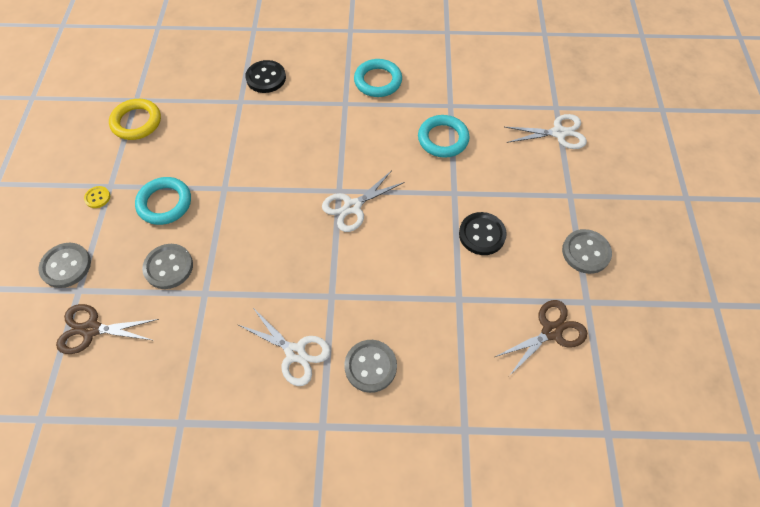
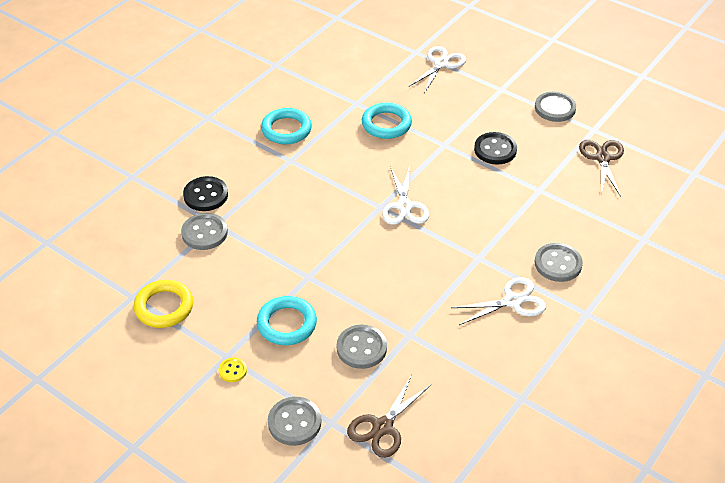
camera: 55 degrees left, 15 degrees down
none -> grey button [181,213,228,250]

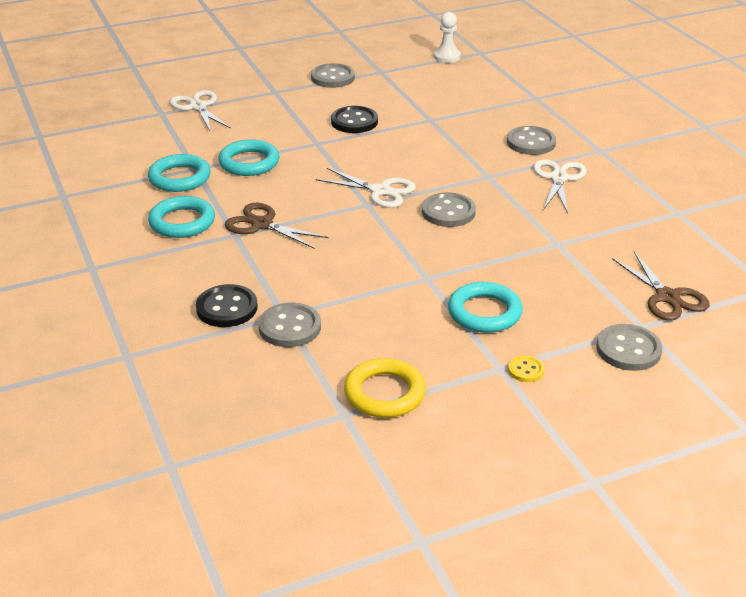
camera: 60 degrees left, 10 degrees down
grey button [337,325,387,369] -> grey button moved to [422,192,476,227]
brown scissors [579,140,624,196] -> brown scissors moved to [225,203,328,249]
none -> turquoise ring [148,154,211,192]
none -> white pawn [434,12,461,63]

